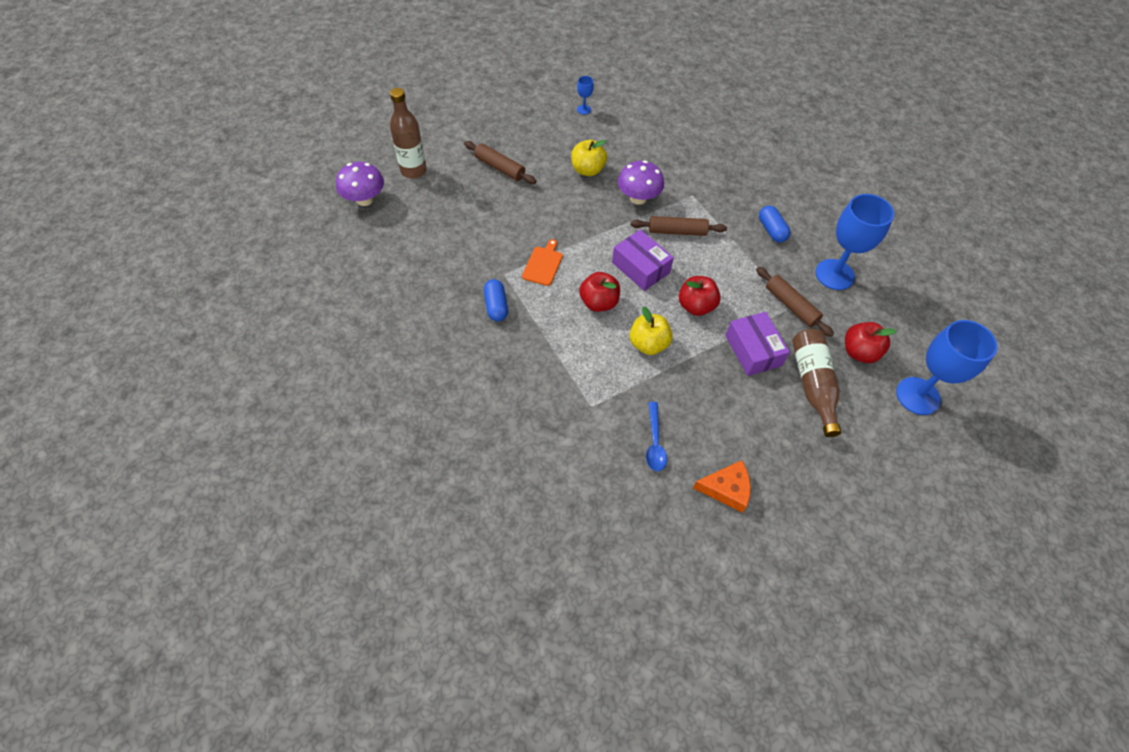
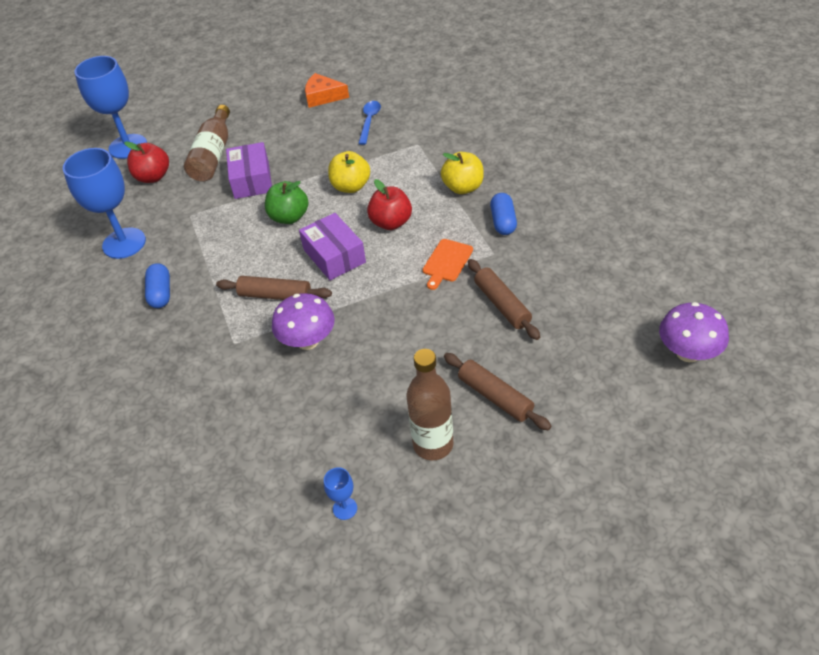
camera: 165 degrees left, 10 degrees down
brown bottle [390,88,427,179] -> brown bottle moved to [406,349,454,460]
yellow apple [571,140,607,176] -> yellow apple moved to [441,152,484,194]
red apple [679,276,721,316] -> green apple [265,181,309,224]
brown rolling pin [756,267,834,337] -> brown rolling pin moved to [468,259,540,340]

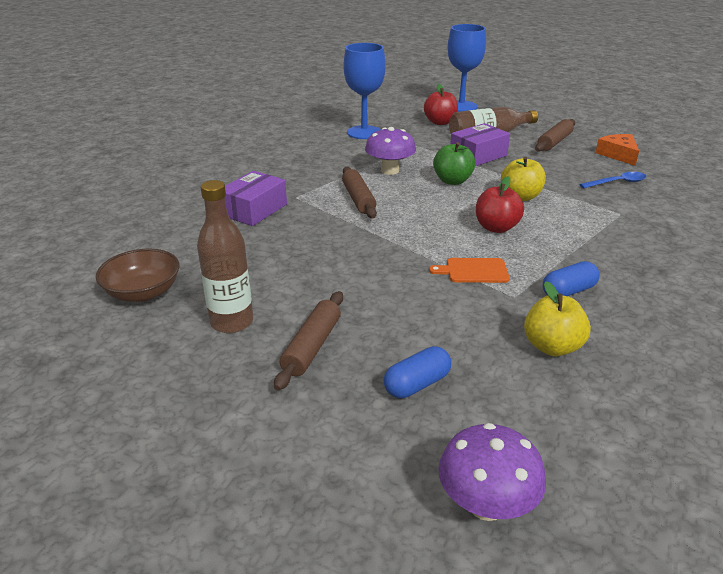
camera: 60 degrees right, 15 degrees down
blue capsule [145,263,170,308] -> blue capsule moved to [383,346,451,398]
purple mushroom [272,293,335,350] -> purple mushroom moved to [365,127,416,175]
purple box [299,213,366,280] -> purple box moved to [225,171,287,226]
blue goblet [324,467,357,520] -> brown bowl [96,249,179,302]
yellow apple [441,152,484,194] -> yellow apple moved to [524,281,591,356]
brown rolling pin [468,259,540,340] -> brown rolling pin moved to [535,119,575,152]

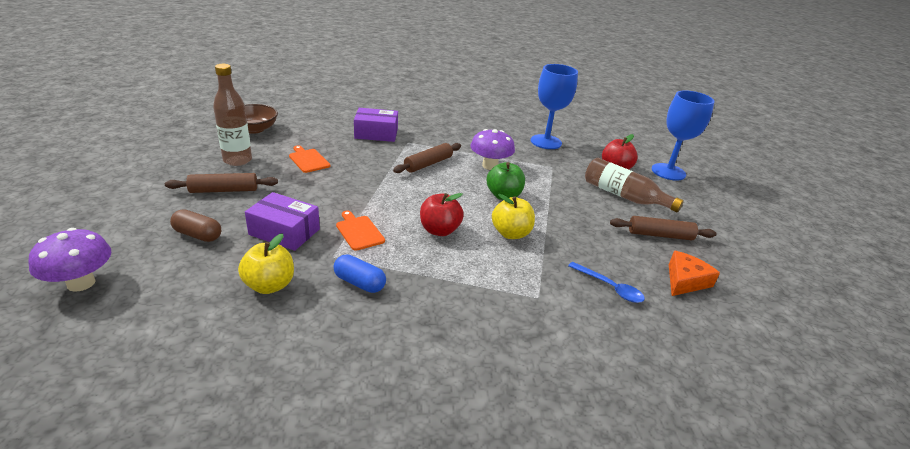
camera: 55 degrees right, 0 degrees up
blue capsule [383,346,451,398] -> brown capsule [170,209,221,242]
purple box [450,123,510,166] -> purple box moved to [245,192,320,251]
none -> orange cutting board [289,145,330,173]

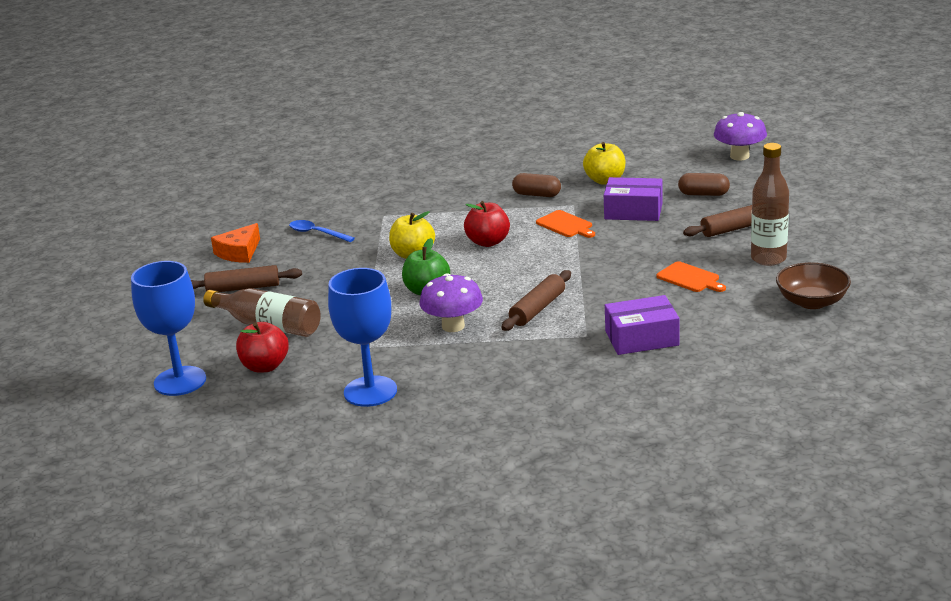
camera: 175 degrees right, 5 degrees down
blue capsule [334,254,386,293] -> brown capsule [512,173,561,197]

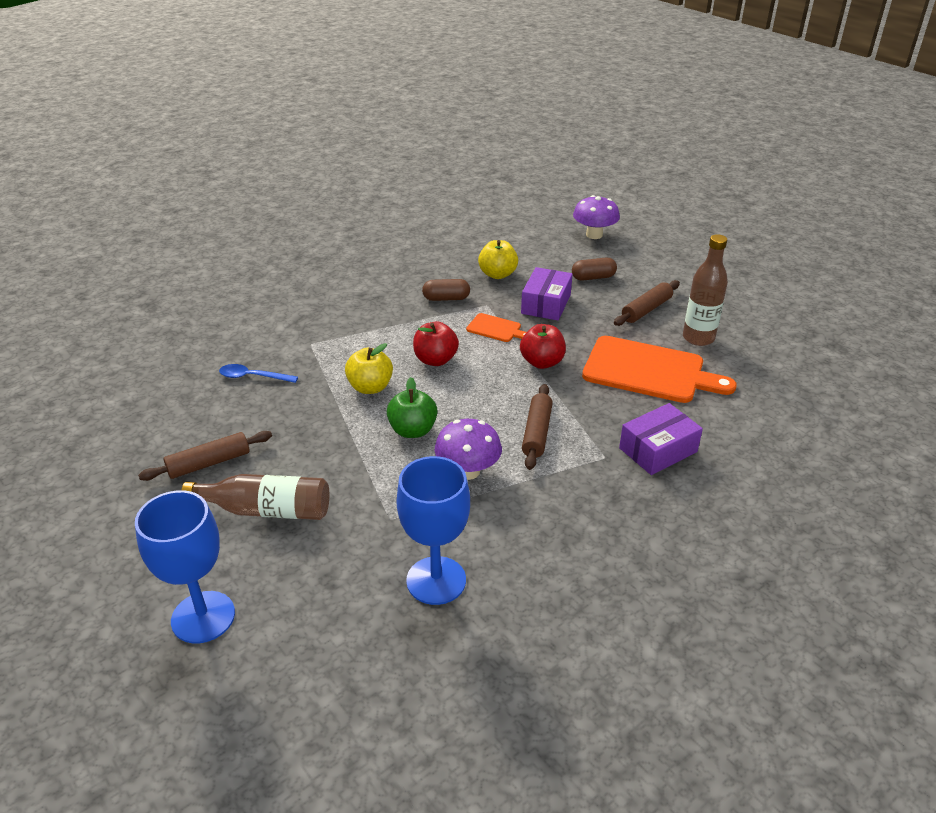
camera: 25 degrees left, 10 degrees up
orange cheese [211,223,260,263] -> none
red apple [236,322,289,373] -> red apple moved to [520,324,566,369]
purple box [604,177,663,221] -> purple box turned 60 degrees counterclockwise [521,267,573,320]
orange cutting board [656,261,726,292] -> orange cutting board [582,336,737,403], size x2.15
brown bowl [776,262,851,309] -> none

